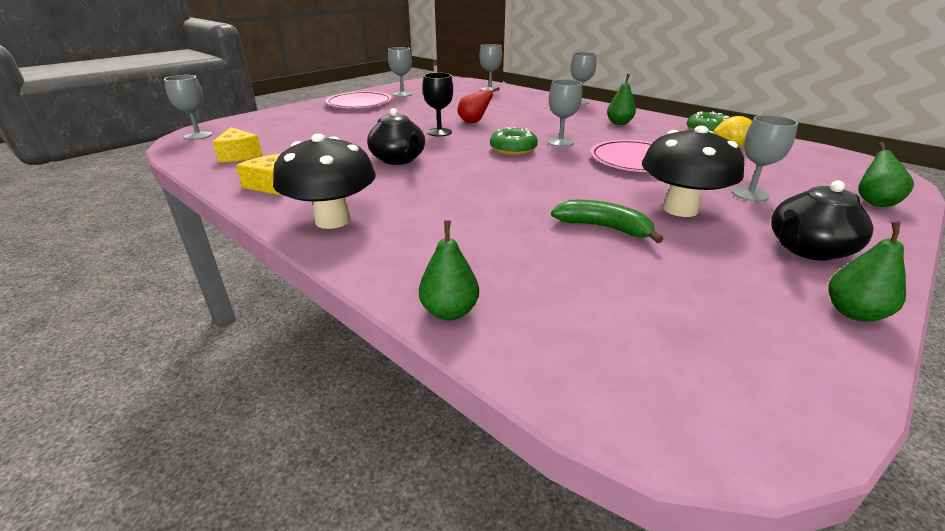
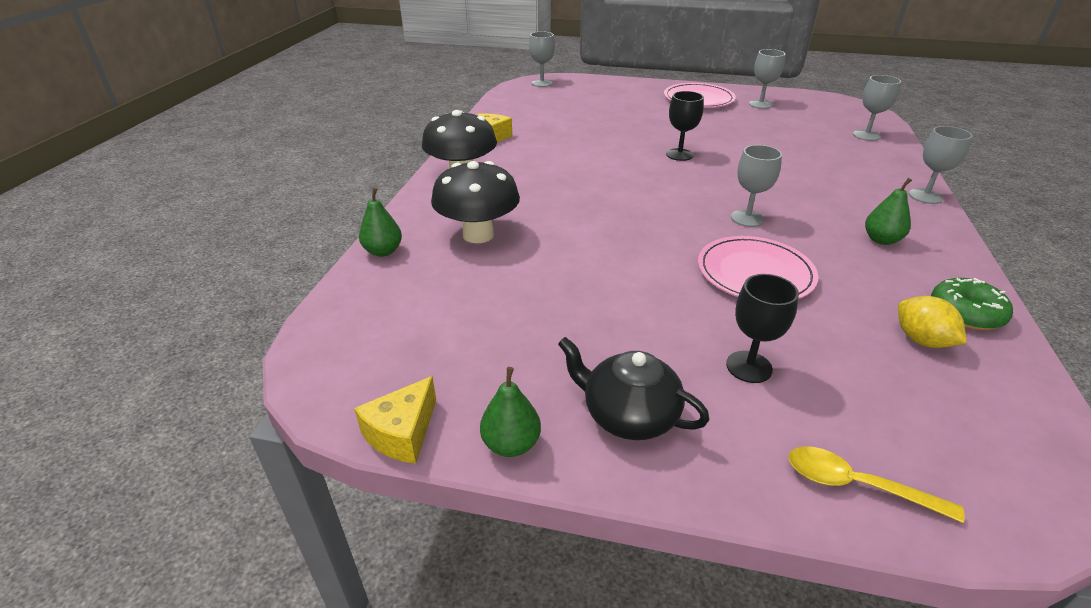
camera: 60 degrees right, 5 degrees up
yellow cheese [212,127,263,163] -> yellow cheese moved to [354,376,436,464]
black teapot [367,108,425,165] -> none
red pear [457,87,500,123] -> none
green donut [490,127,538,155] -> none
green banana [551,200,663,243] -> none
black mushroom [642,126,744,217] -> black mushroom moved to [431,161,520,243]
grey goblet [732,115,798,202] -> black goblet [726,274,799,383]
green pear [858,142,914,207] -> yellow spoon [789,446,965,523]

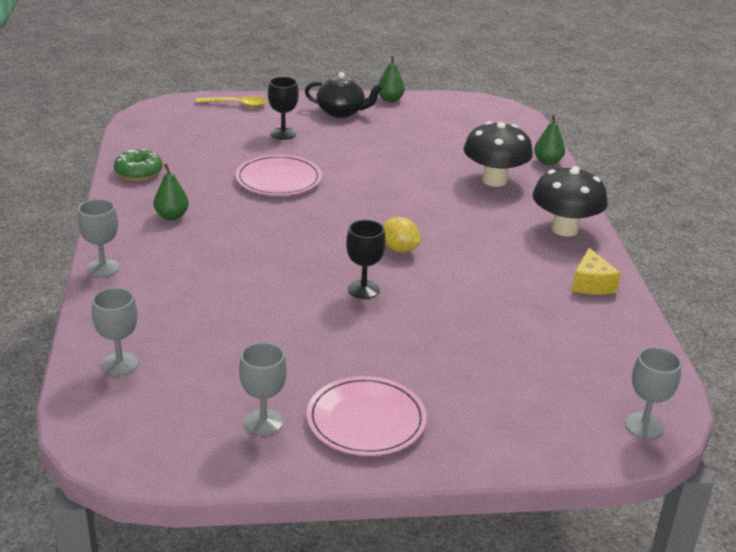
camera: 160 degrees right, 5 degrees down
yellow cheese [354,376,436,464] -> none
grey goblet [731,145,782,227] -> none
yellow lemon [898,296,967,348] -> yellow lemon moved to [382,217,420,252]

